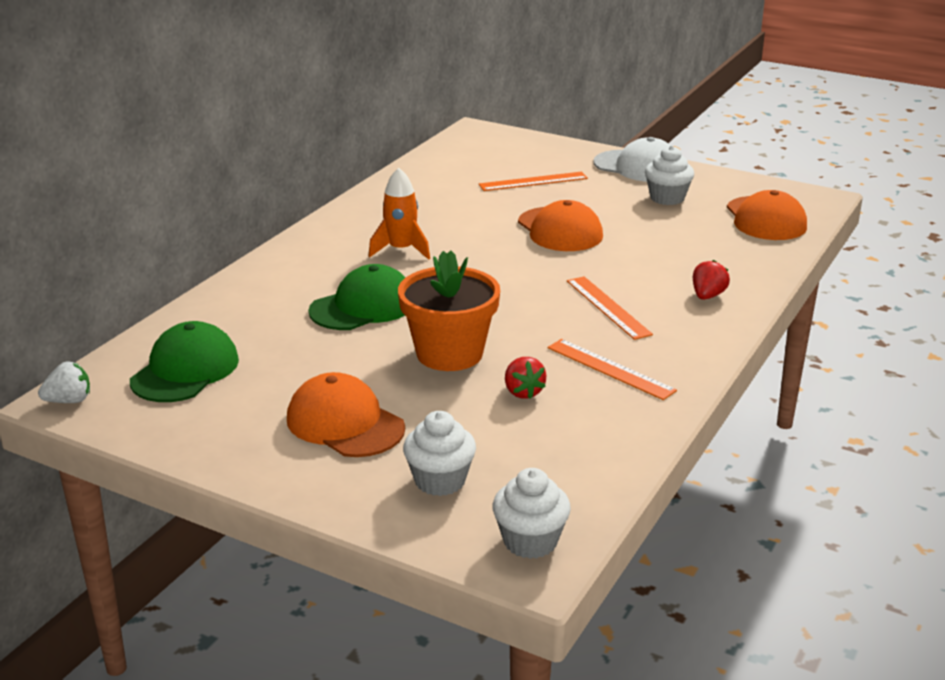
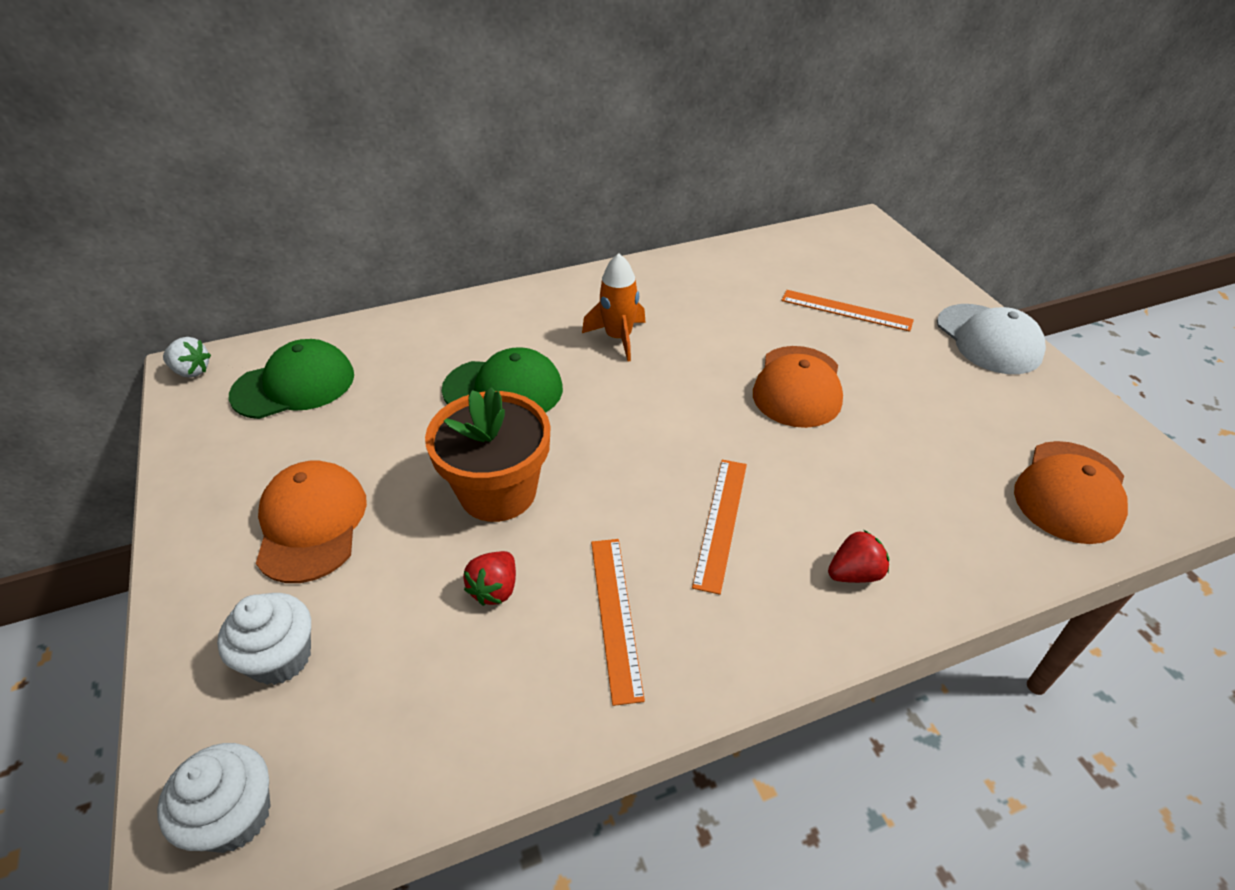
camera: 40 degrees right, 15 degrees up
white cupcake [645,145,694,205] -> none

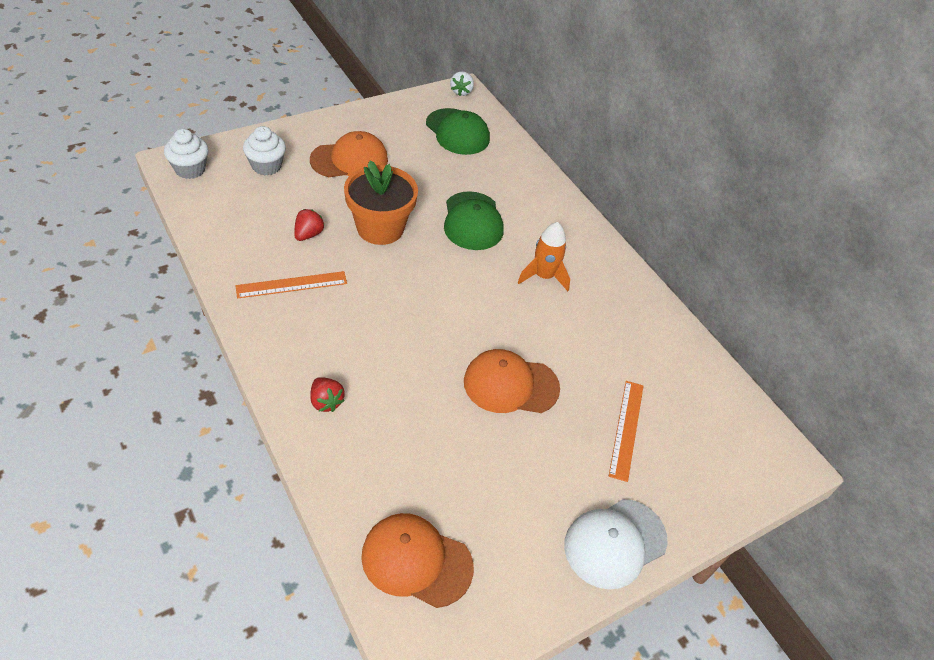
camera: 75 degrees right, 5 degrees up
red strawberry [463,551,516,606] -> red strawberry turned 105 degrees clockwise [294,209,325,241]
orange ruler [692,460,747,595] -> none

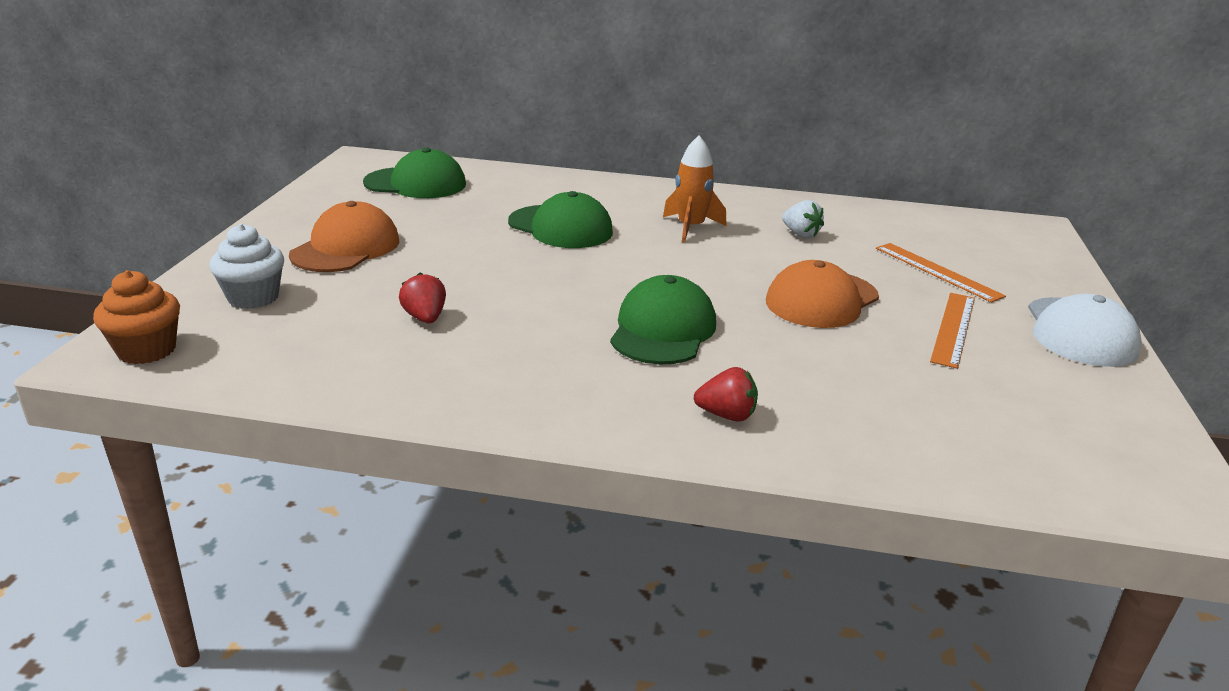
camera: 45 degrees left, 20 degrees down
white cupcake [164,129,209,179] -> orange cupcake [93,270,180,364]
orange ruler [236,271,347,299] -> orange ruler moved to [930,293,975,369]
orange flower pot [344,161,418,245] -> none
orange cap [361,513,474,608] -> none
white strawberry [450,71,474,96] -> white strawberry moved to [782,200,824,238]
none -> green cap [610,275,716,364]

